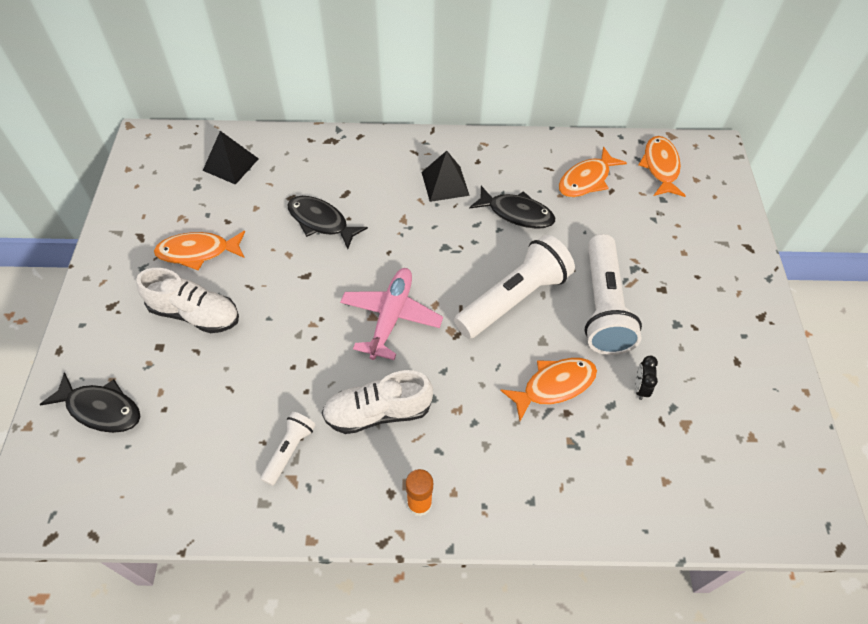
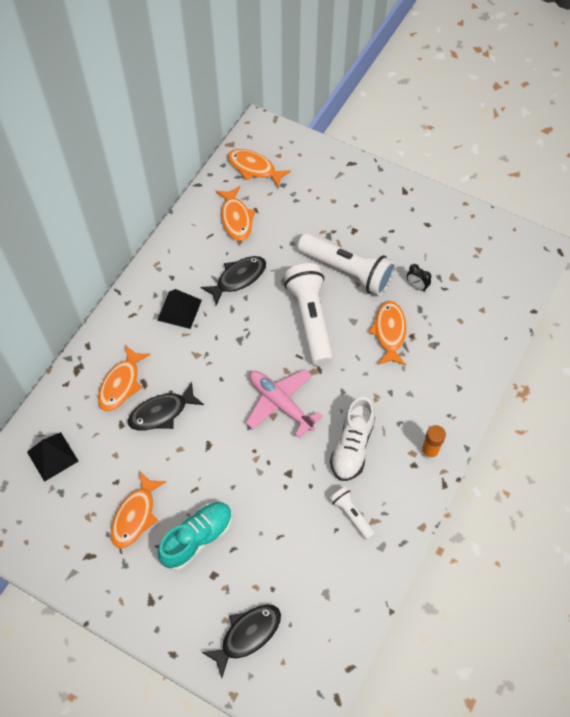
camera: 60 degrees left, 5 degrees up
white shoe [136,268,239,333] -> turquoise shoe [158,502,232,571]
none -> orange fish [98,345,151,411]

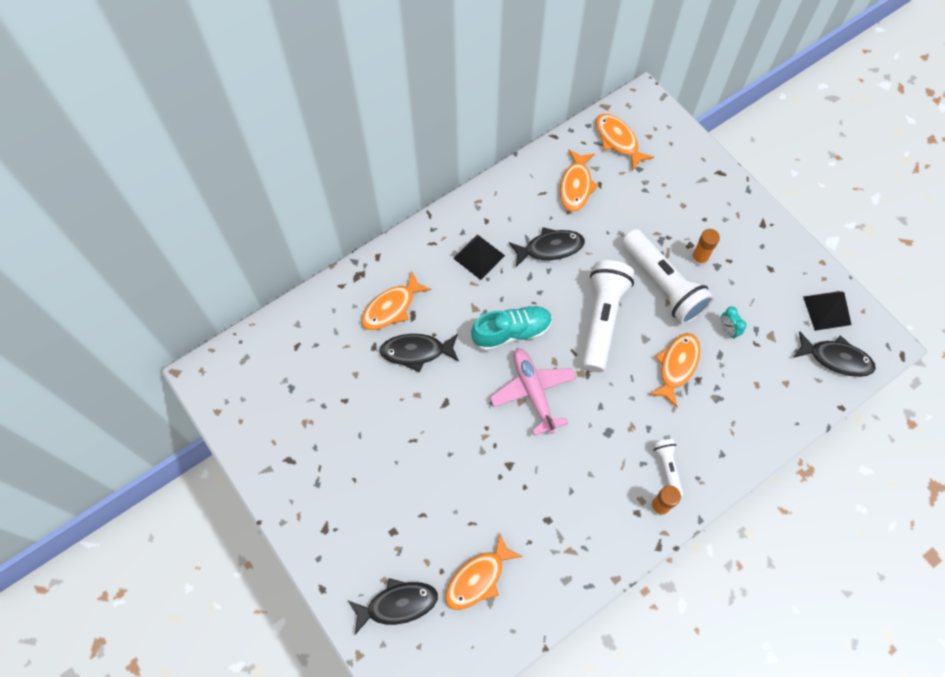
camera: 25 degrees right, 5 degrees up
black pyramid [27,432,78,482] -> black pyramid moved to [803,291,851,331]
orange fish [111,471,166,548] -> orange fish moved to [445,534,523,610]
turquoise shoe [158,502,232,571] -> turquoise shoe moved to [471,305,552,351]
white shoe [330,397,375,481] -> none
white flashlight [330,487,375,540] -> white flashlight moved to [653,439,684,496]
black clock [407,264,431,292] -> turquoise clock [721,306,746,339]
none -> orange glue stick [691,229,720,266]
none -> black fish [793,331,876,377]

